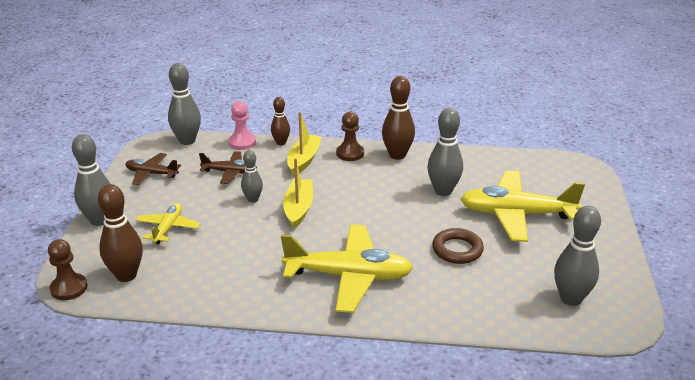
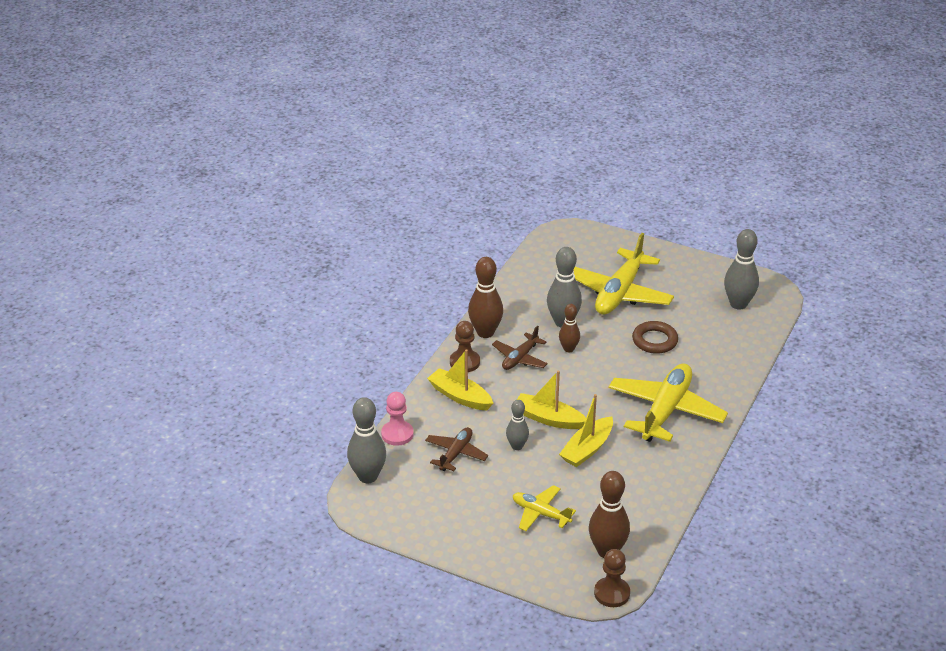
camera: 70 degrees left, 5 degrees up
grey bowling pin [72,134,110,226] -> none
brown plane [126,153,181,185] -> brown plane moved to [492,326,548,370]
brown bowling pin [271,97,290,145] -> brown bowling pin moved to [559,304,580,352]
none -> yellow boat [559,394,613,467]

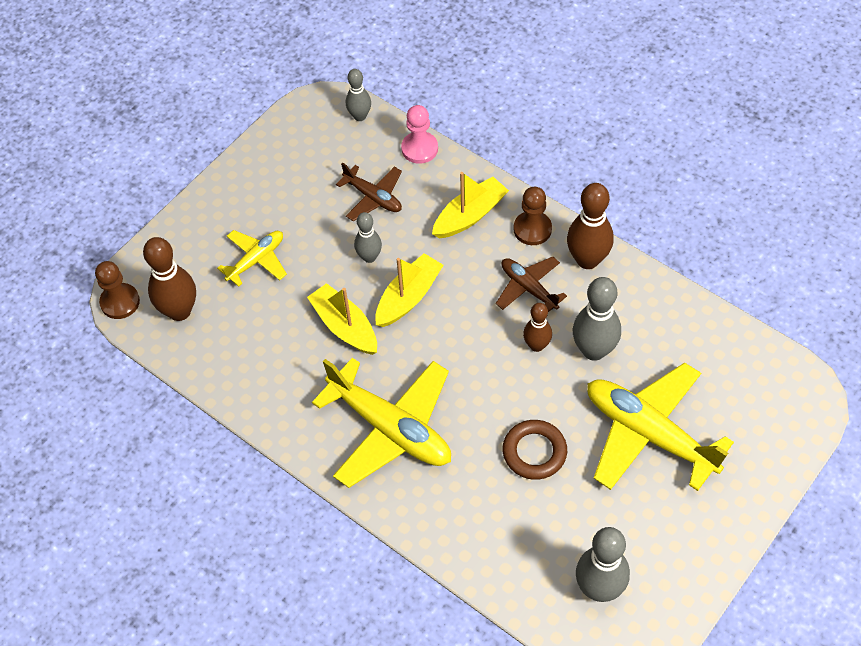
camera: 105 degrees right, 20 degrees up
grey bowling pin [347,397,386,483] -> grey bowling pin [346,69,371,121], size x0.60

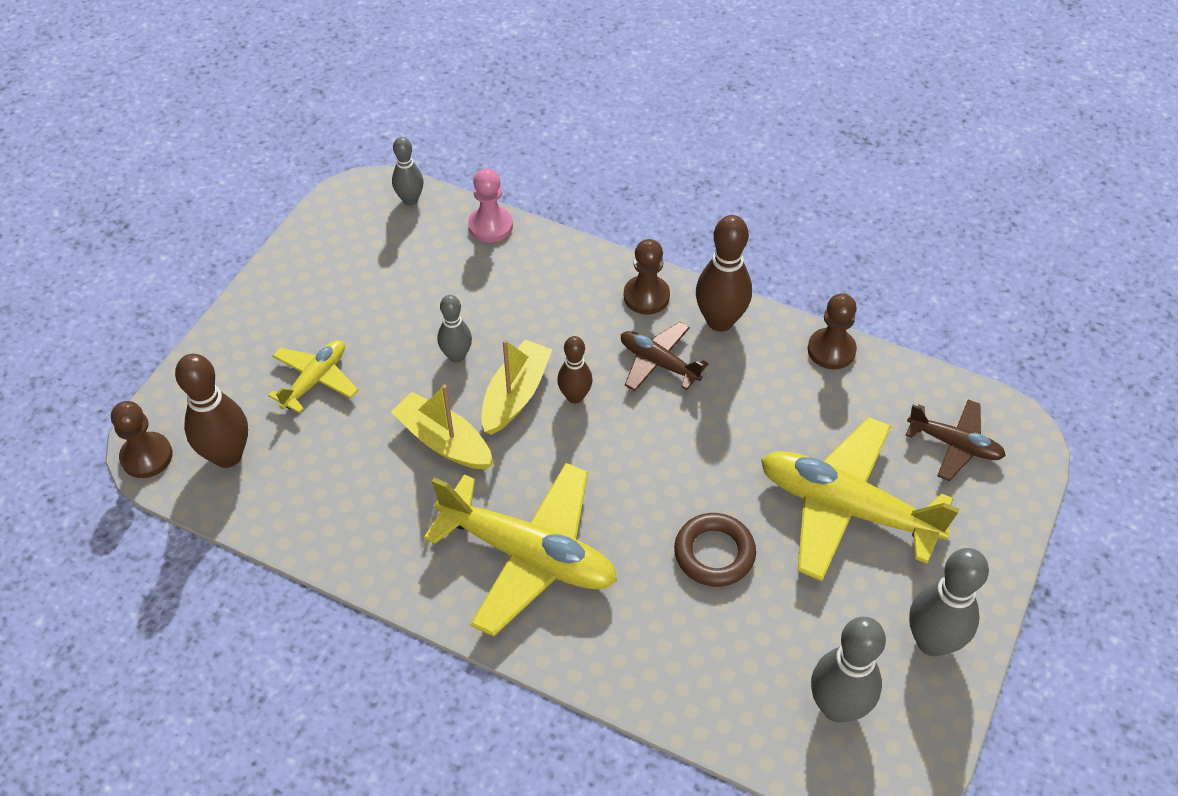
camera: 15 degrees left, 5 degrees down
brown plane [336,163,402,221] -> brown plane moved to [905,399,1006,481]
yellow boat [432,172,509,238] -> none
brown bowling pin [523,303,552,352] -> brown bowling pin moved to [557,336,593,404]
grey bowling pin [573,277,621,361] -> grey bowling pin moved to [909,548,989,656]
none -> brown pawn [808,293,857,369]

